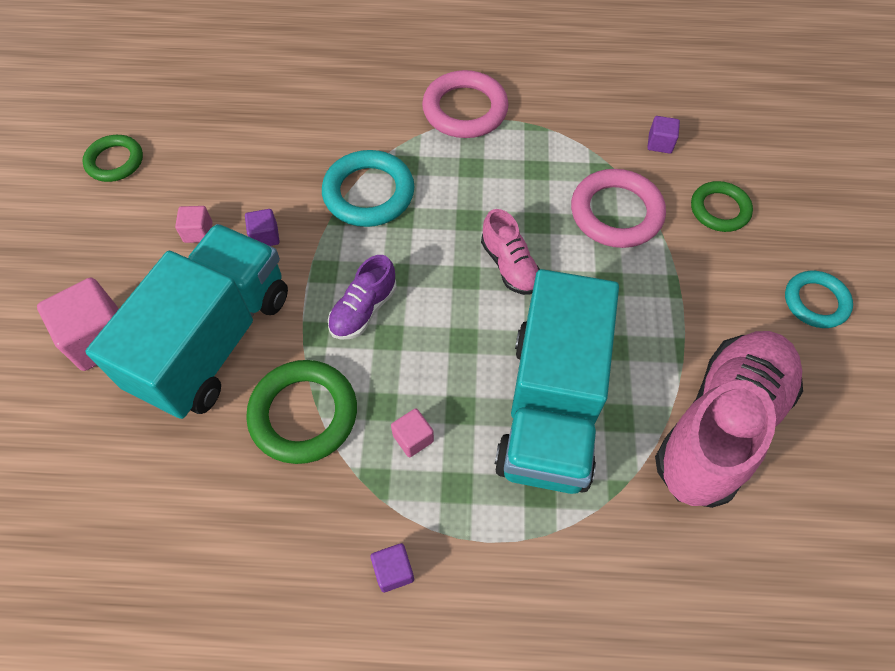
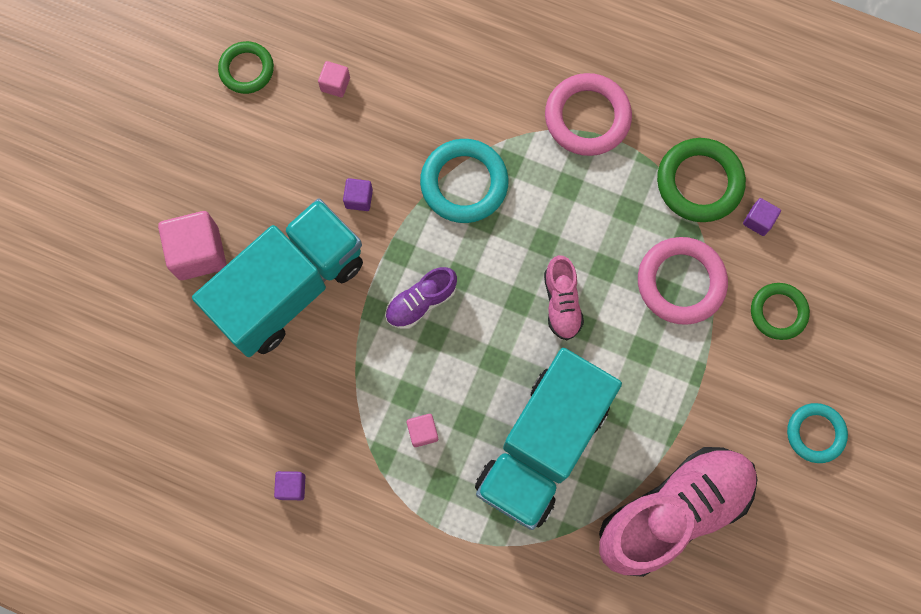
camera: 20 degrees right, 15 degrees up
pink cube [175,206,212,243] -> pink cube moved to [318,61,350,97]
green ring [246,360,357,464] -> green ring moved to [657,138,746,222]
purple cube [371,543,414,592] -> purple cube moved to [274,471,305,500]

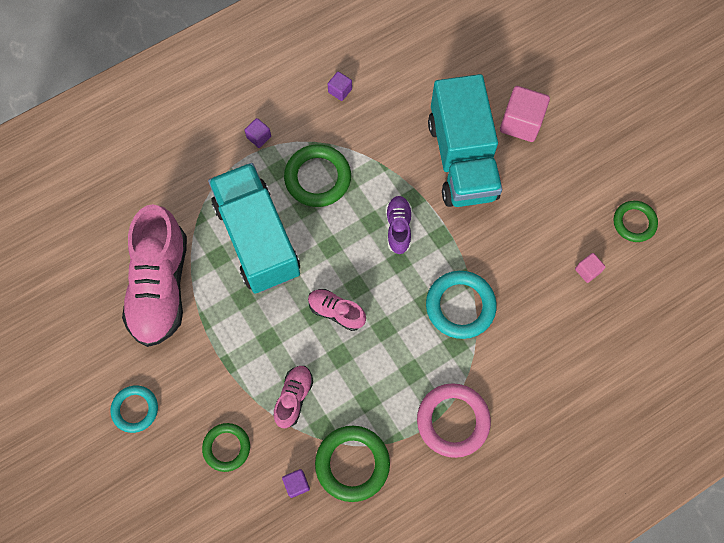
camera: 125 degrees right, 5 degrees down
purple cube [343,178,373,211] -> purple cube moved to [245,118,271,148]
pink cube [407,414,438,447] -> green ring [284,144,351,207]
pink ring [638,237,728,325] -> pink shoe [273,366,313,428]

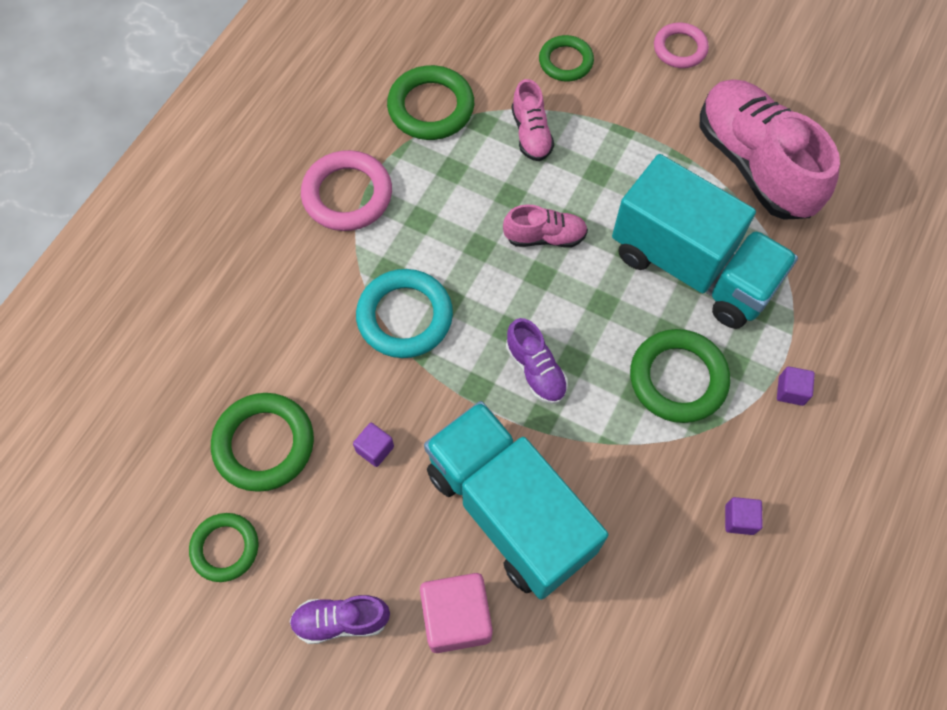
camera: 150 degrees right, 5 degrees down
turquoise ring [110,385,158,433] -> pink ring [654,23,709,68]
purple cube [282,469,310,498] -> purple cube moved to [353,423,394,467]
pink cube [575,253,606,283] -> green ring [211,393,314,492]
none -> purple shoe [289,595,390,644]

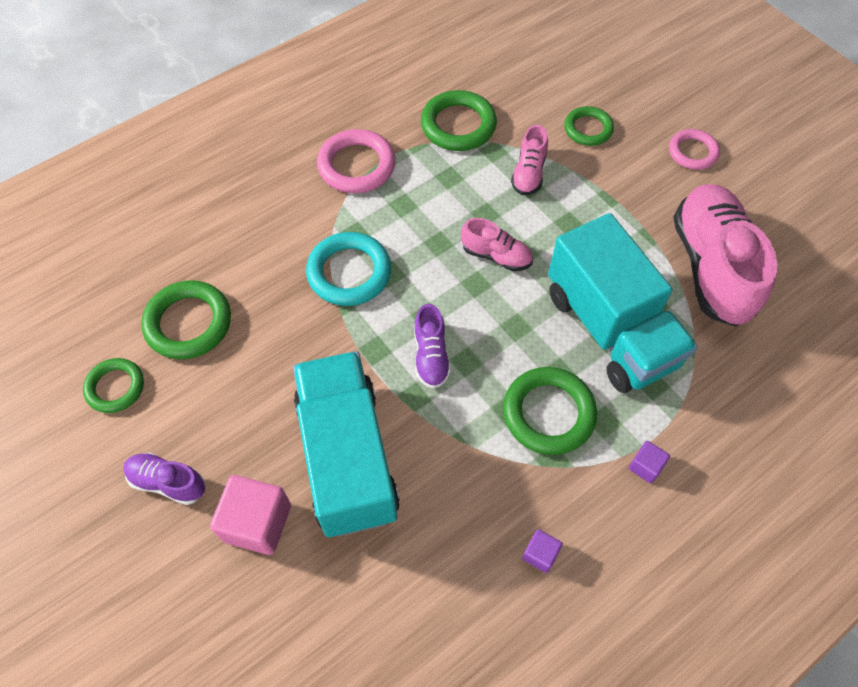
camera: 25 degrees right, 5 degrees down
purple cube [353,423,394,467] -> none

